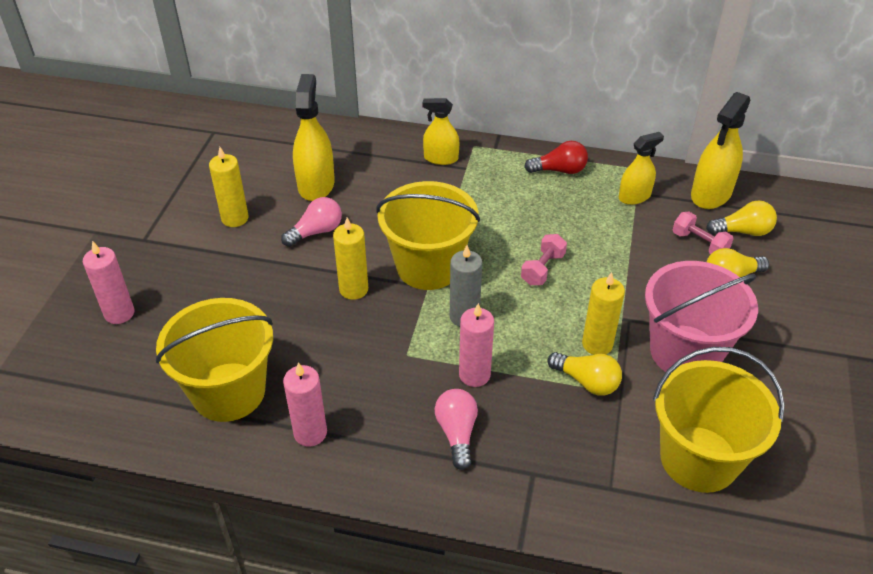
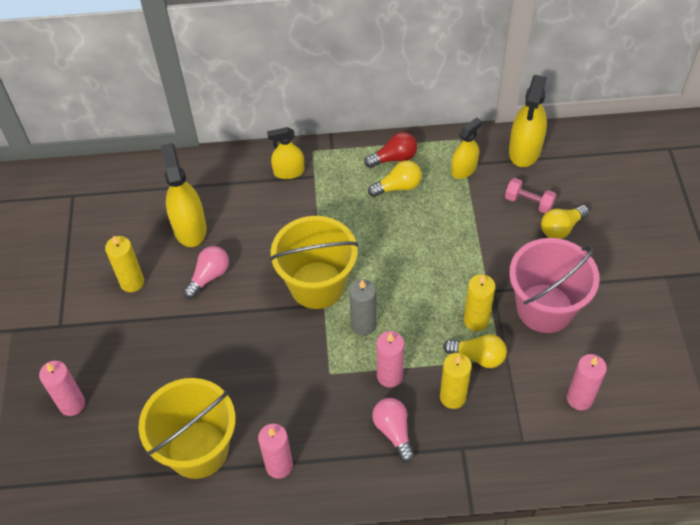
camera: 15 degrees left, 10 degrees up
yellow candle [333,217,368,300] -> yellow candle moved to [440,353,472,409]
pink dumbbell [521,234,567,285] -> none
yellow bucket [653,347,785,493] -> pink candle [567,354,607,410]
yellow light bulb [706,200,777,236] -> yellow light bulb moved to [368,160,422,197]

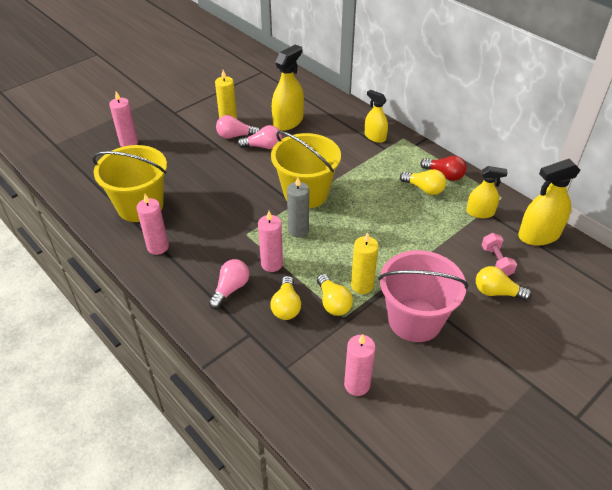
camera: 50 degrees right, 10 degrees down
yellow candle [440,353,472,409] -> yellow light bulb [270,276,301,320]
none -> pink light bulb [216,115,260,139]

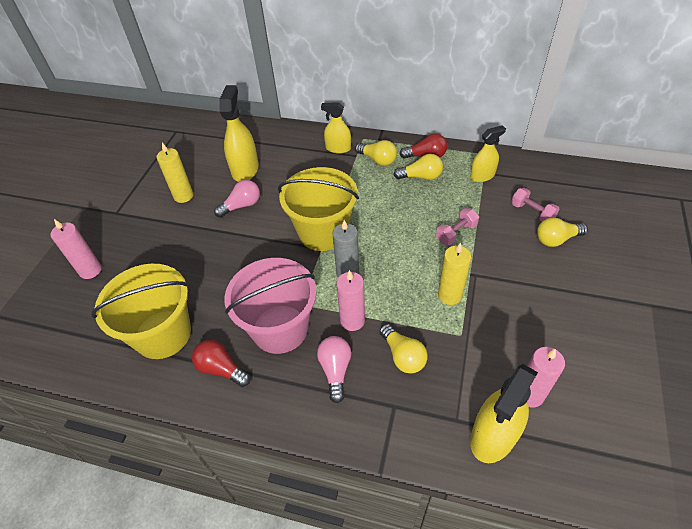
camera: 30 degrees left, 5 degrees up
pink candle [136,194,169,255] -> red light bulb [192,340,250,387]
pink light bulb [216,115,260,139] -> none
yellow light bulb [317,274,353,316] -> yellow light bulb moved to [355,140,397,166]
pink bucket [378,250,468,342] -> pink bucket moved to [225,258,316,354]
yellow spray bottle [518,159,581,246] -> yellow spray bottle moved to [470,364,538,463]
none -> pink dumbbell [436,208,479,245]

